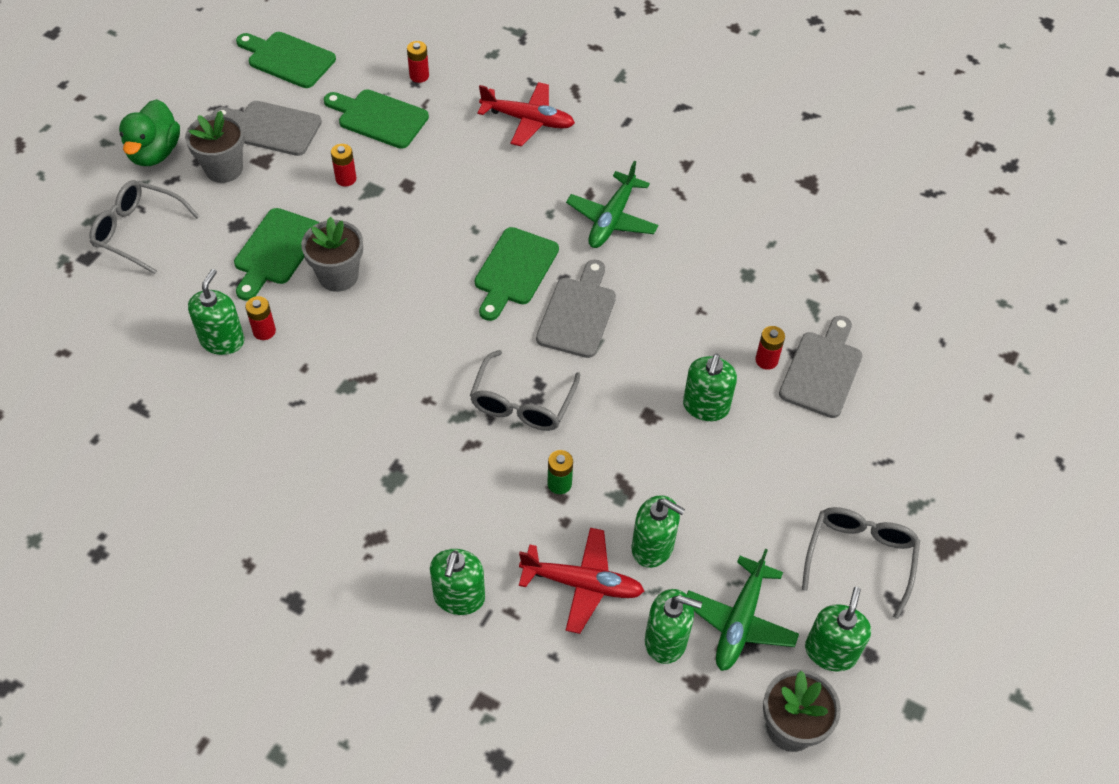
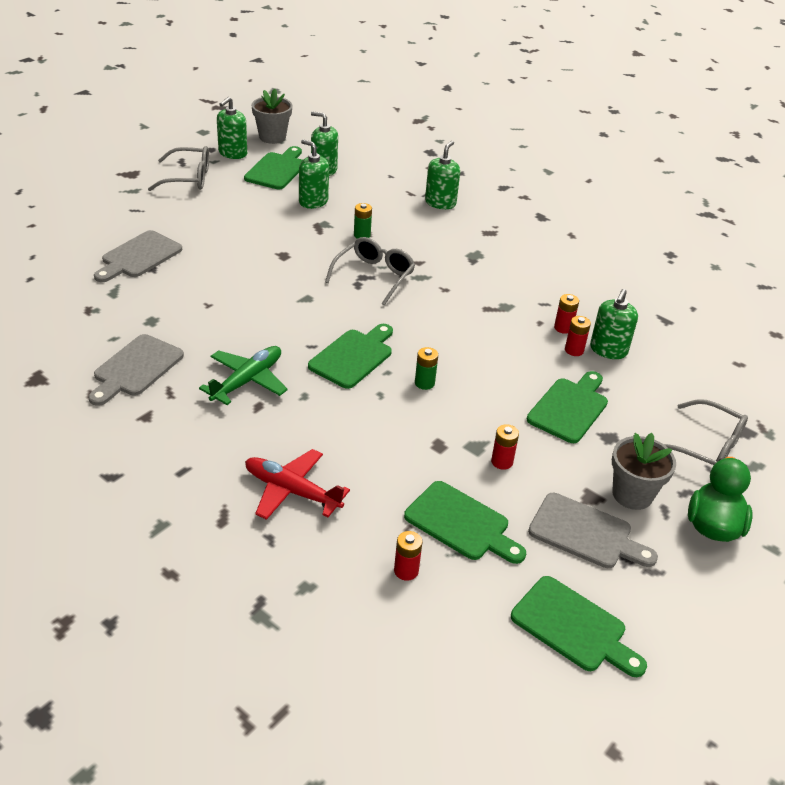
camera: 170 degrees left, 15 degrees down
grey flower pot [301,217,363,292] -> none
red plane [519,528,644,634] -> none
grey cutting board [536,260,616,358] -> grey cutting board moved to [88,334,184,406]
green soap dispenser [683,354,737,421] -> none
green plane [687,549,799,671] -> green cutting board [244,146,303,190]
red battery [755,326,785,370] -> red battery moved to [554,294,579,334]
grey glasses [802,507,920,619] -> grey glasses turned 120 degrees counterclockwise [148,146,209,191]
none -> green battery [415,347,438,390]

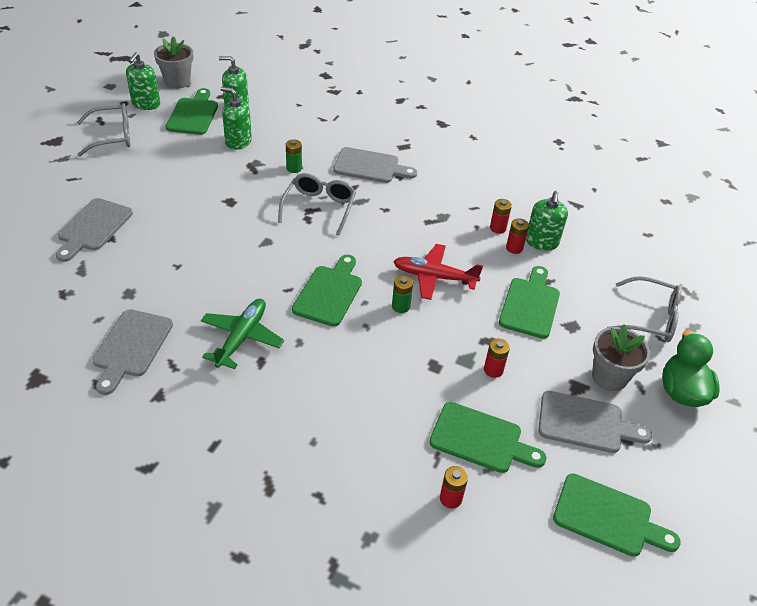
camera: 15 degrees left, 5 degrees up
red plane [245,449,350,520] -> red plane moved to [393,244,483,300]
green soap dispenser [425,141,460,209] -> none
none -> grey cutting board [333,147,417,183]

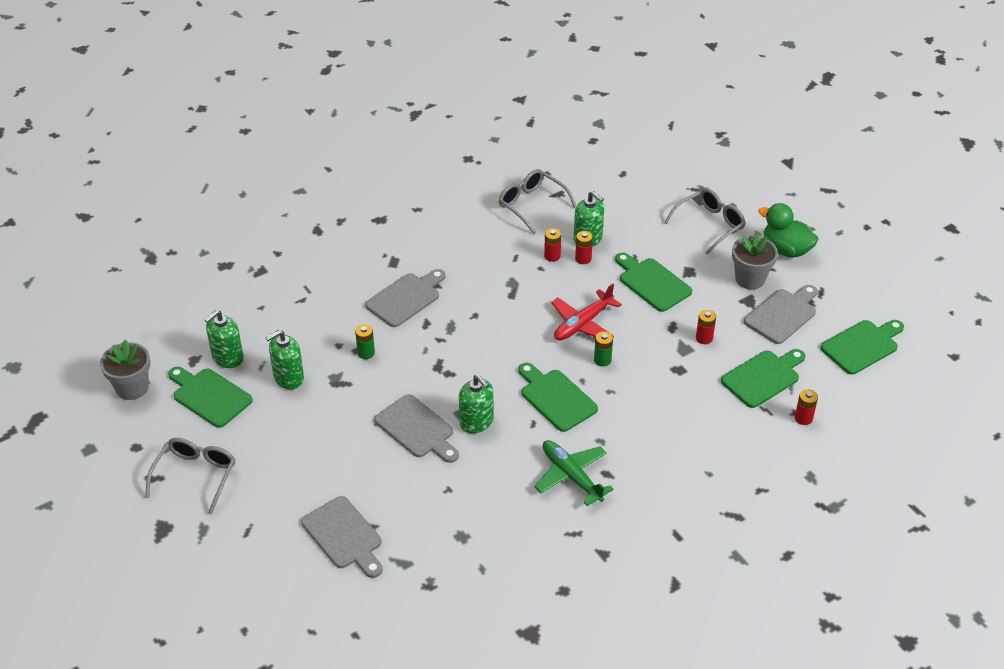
camera: 55 degrees left, 0 degrees up
grey cutting board [93,309,173,395] -> grey cutting board moved to [375,394,459,463]
green soap dispenser [126,52,160,110] -> green soap dispenser moved to [459,374,494,433]
grey glasses [278,173,356,236] -> grey glasses moved to [499,169,576,234]

